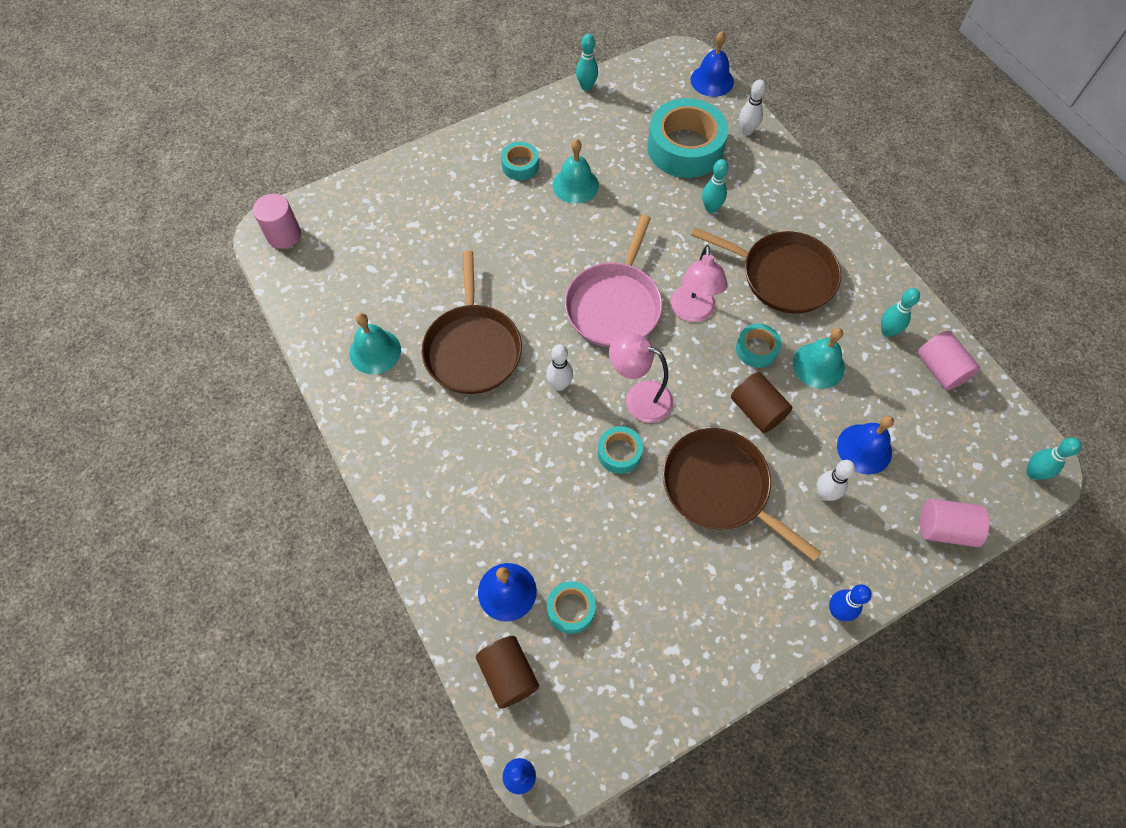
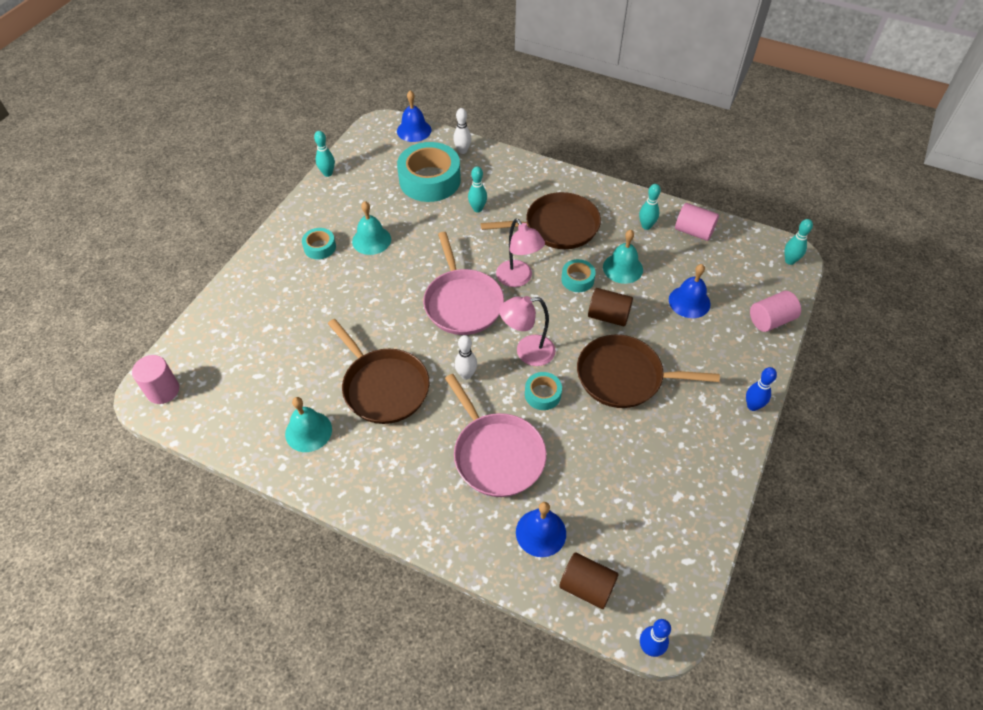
camera: 35 degrees left, 10 degrees down
turquoise tape [547,581,596,634] -> none
white bowling pin [817,460,855,501] -> none
none -> pink pan [445,374,547,497]

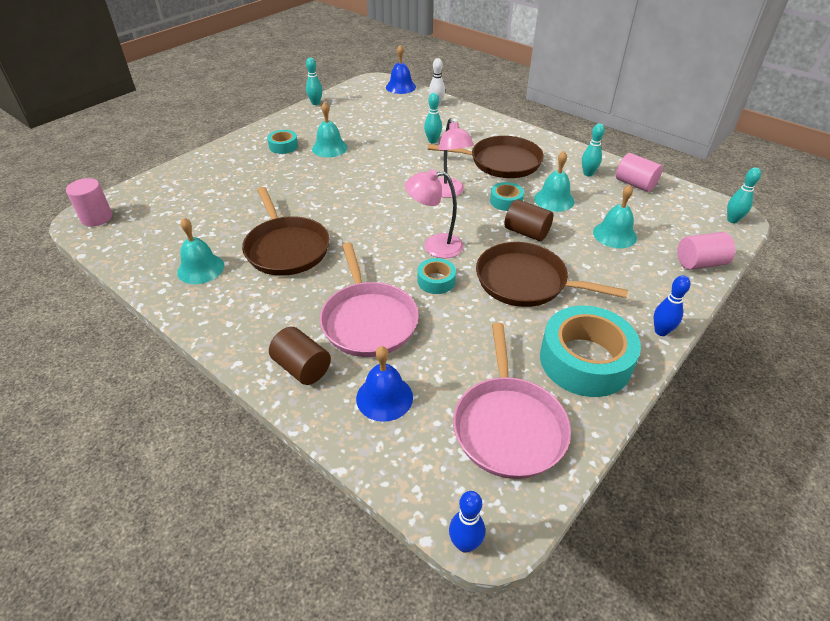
camera: 15 degrees right, 10 degrees down
turquoise tape [397,142,461,202] -> turquoise tape moved to [540,306,641,397]
pink pan [423,232,504,335] -> pink pan moved to [453,323,571,479]
white bowling pin [455,335,477,380] -> none
brown cylinder [559,553,619,609] -> brown cylinder moved to [269,327,331,385]
blue bell [669,264,711,318] -> turquoise bell [593,185,637,248]

